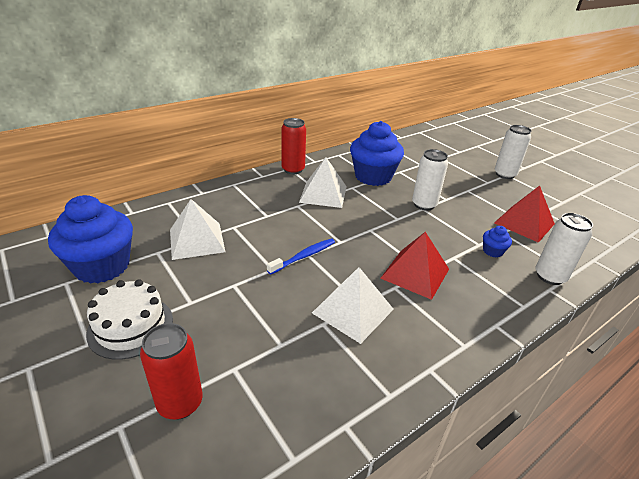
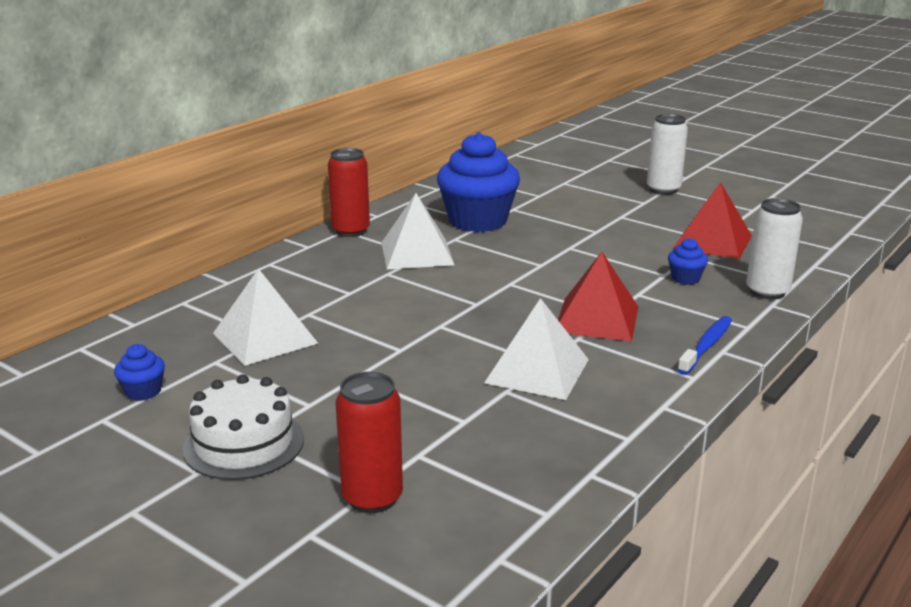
camera: 15 degrees left, 10 degrees down
blue cupcake [48,195,133,284] -> blue cupcake [114,344,165,401], size x0.42
blue toothbrush [267,238,335,275] -> blue toothbrush moved to [678,316,732,375]
white can [412,149,448,211] -> none

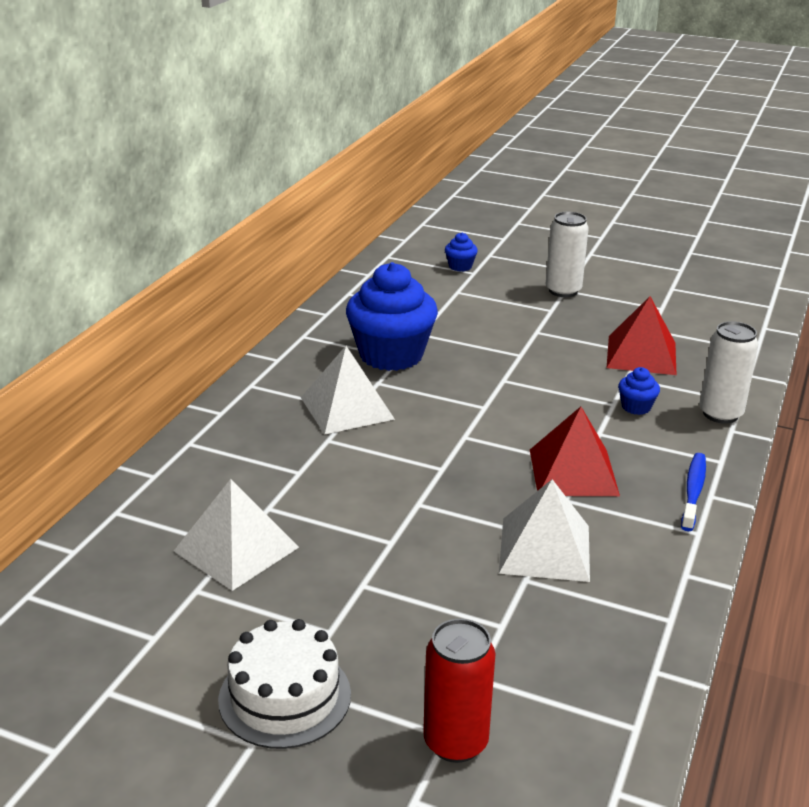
camera: 15 degrees left, 5 degrees up
blue cupcake [114,344,165,401] -> blue cupcake moved to [445,233,478,272]
red can [328,148,370,237] -> none

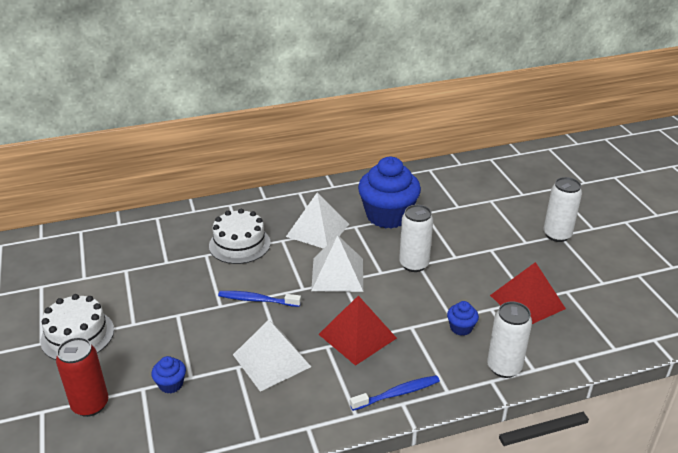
camera: 50 degrees right, 5 degrees up
white pyramid [174,479,299,591] -> white pyramid moved to [311,235,363,292]
blue cupcake [445,233,478,272] -> blue cupcake moved to [151,356,186,393]
none -> white cake [209,209,271,264]
none -> blue toothbrush [218,291,301,307]
none -> white can [399,205,433,272]

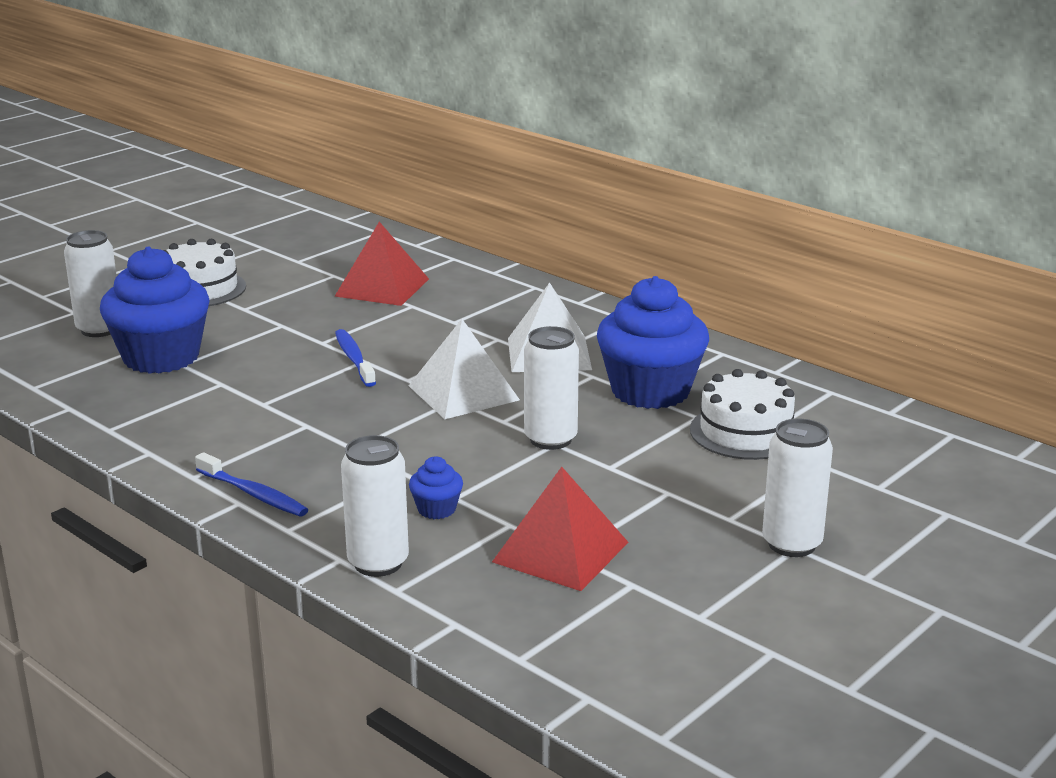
camera: 60 degrees right, 10 degrees down
red can [56,337,108,417] -> white can [64,230,117,337]
blue cupcake [151,356,186,393] -> blue cupcake [100,247,210,374], size x2.37
white cake [209,209,271,264] -> white cake moved to [690,369,795,460]
white pyramid [233,320,311,392] -> none
red pyramid [318,296,397,366] -> red pyramid moved to [335,222,429,306]

